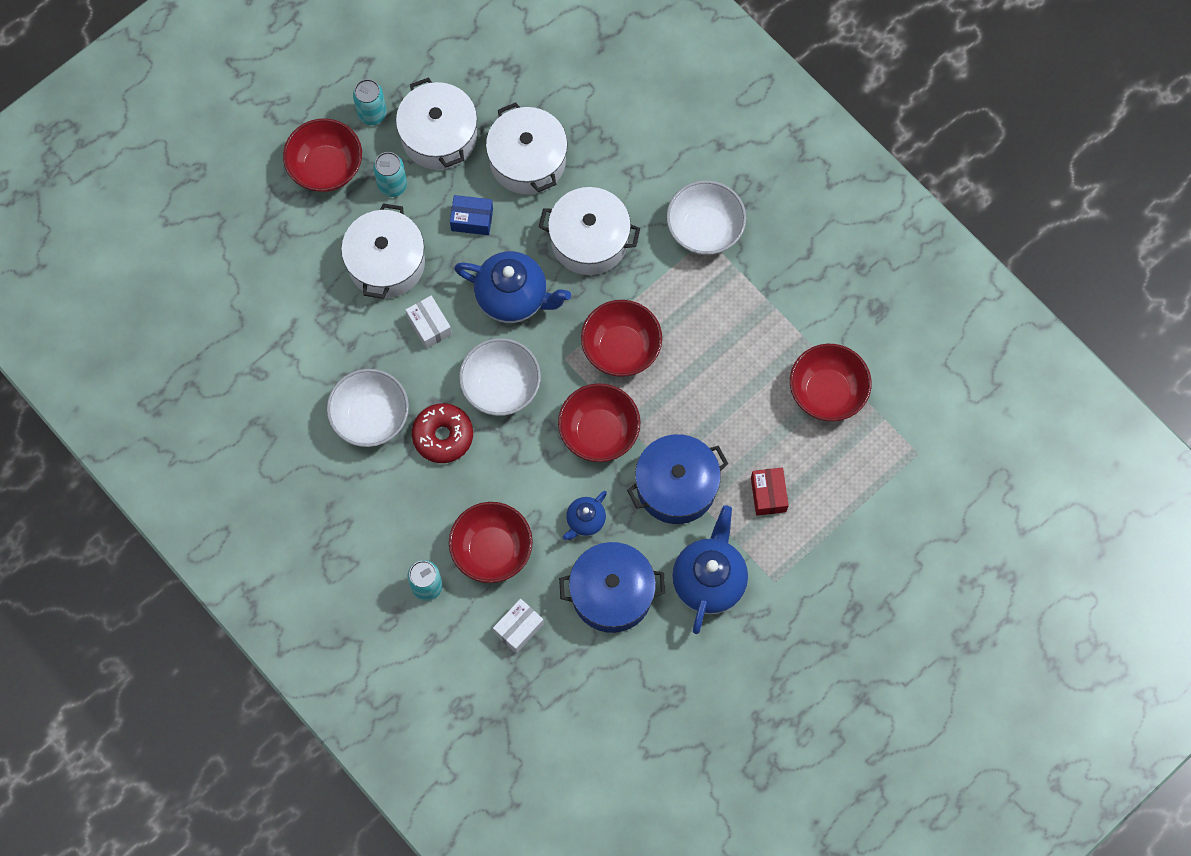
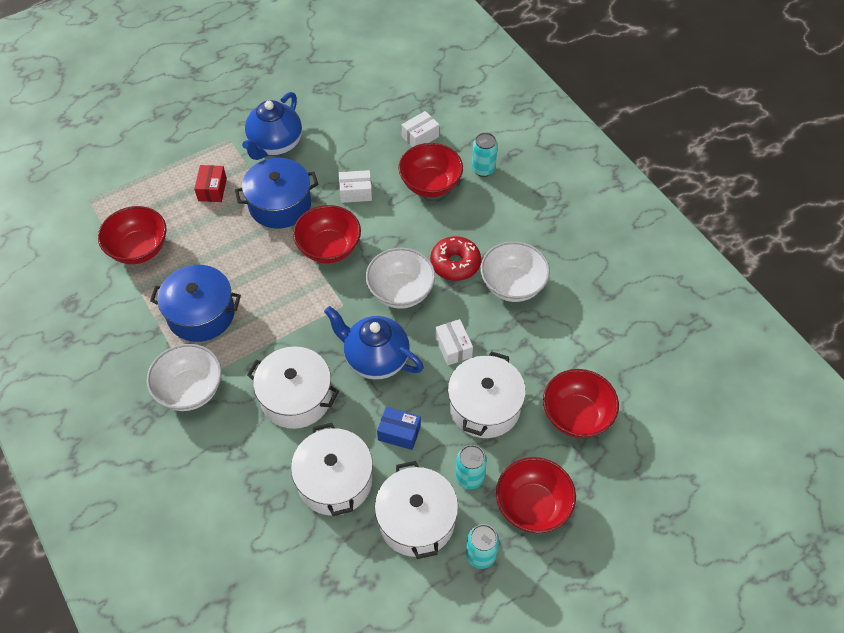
camera: 170 degrees left, 15 degrees down
blue pot [559,542,665,633] -> blue pot moved to [150,265,241,342]
blue teapot [563,491,607,540] -> white box [339,170,372,203]
red bowl [581,300,662,377] -> red bowl moved to [543,369,619,438]

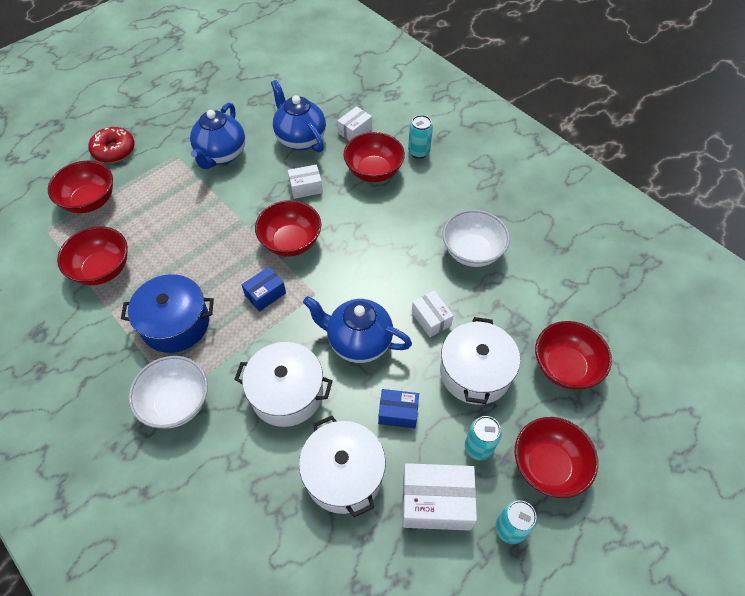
camera: 10 degrees left, 0 degrees up
red box [194,165,227,202] -> none
blue pot [235,158,318,228] -> none
white bowl [366,248,435,309] -> none
white pot [375,461,458,559] -> white box [402,463,477,531]
red donut [430,236,481,281] -> red donut moved to [89,127,135,163]
none -> red bowl [48,161,113,213]
none -> blue box [241,267,286,312]
none -> blue teapot [271,80,326,152]

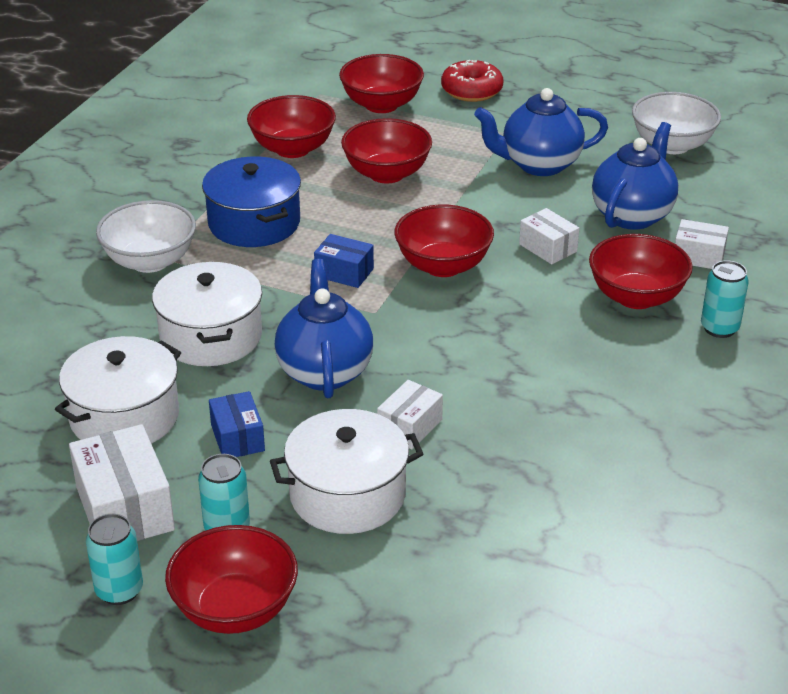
camera: 65 degrees right, 20 degrees down
white bowl [443,210,510,267] -> white bowl moved to [632,92,721,154]
red bowl [535,321,612,390] -> red bowl moved to [341,118,432,183]

